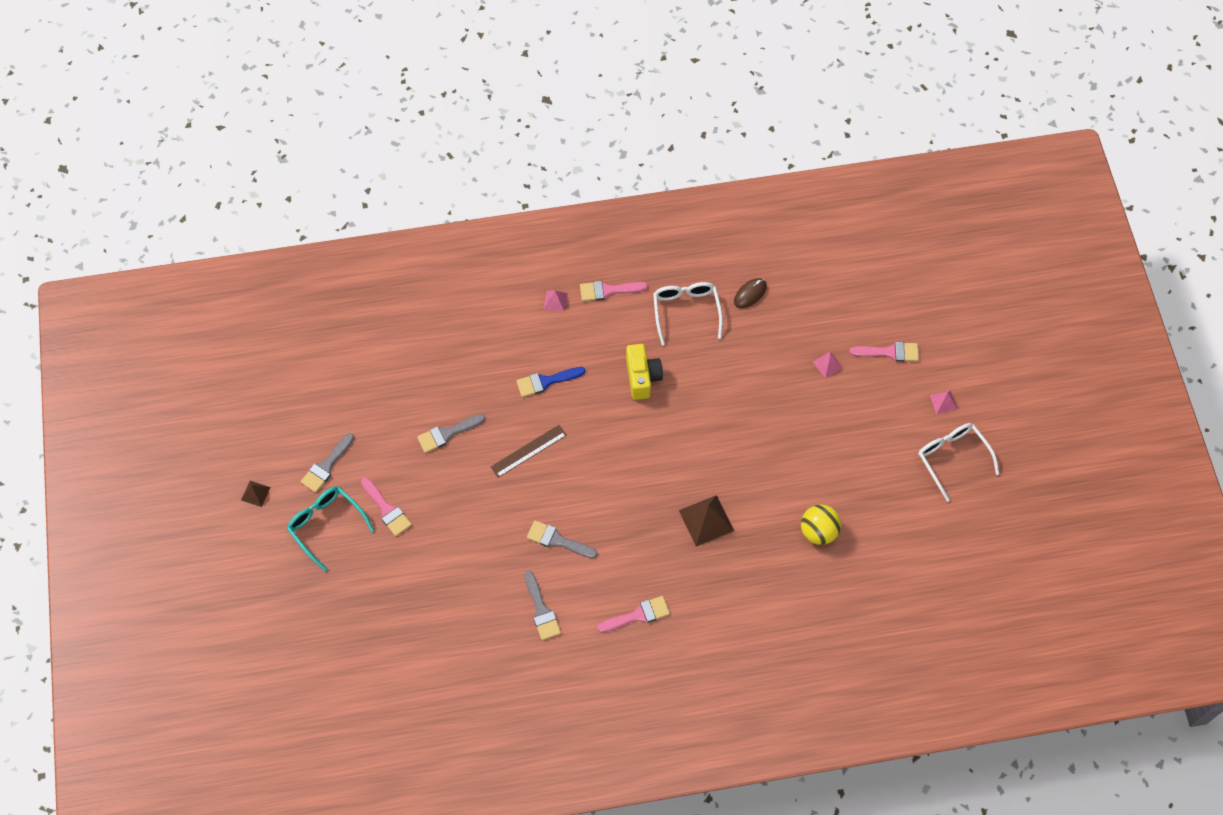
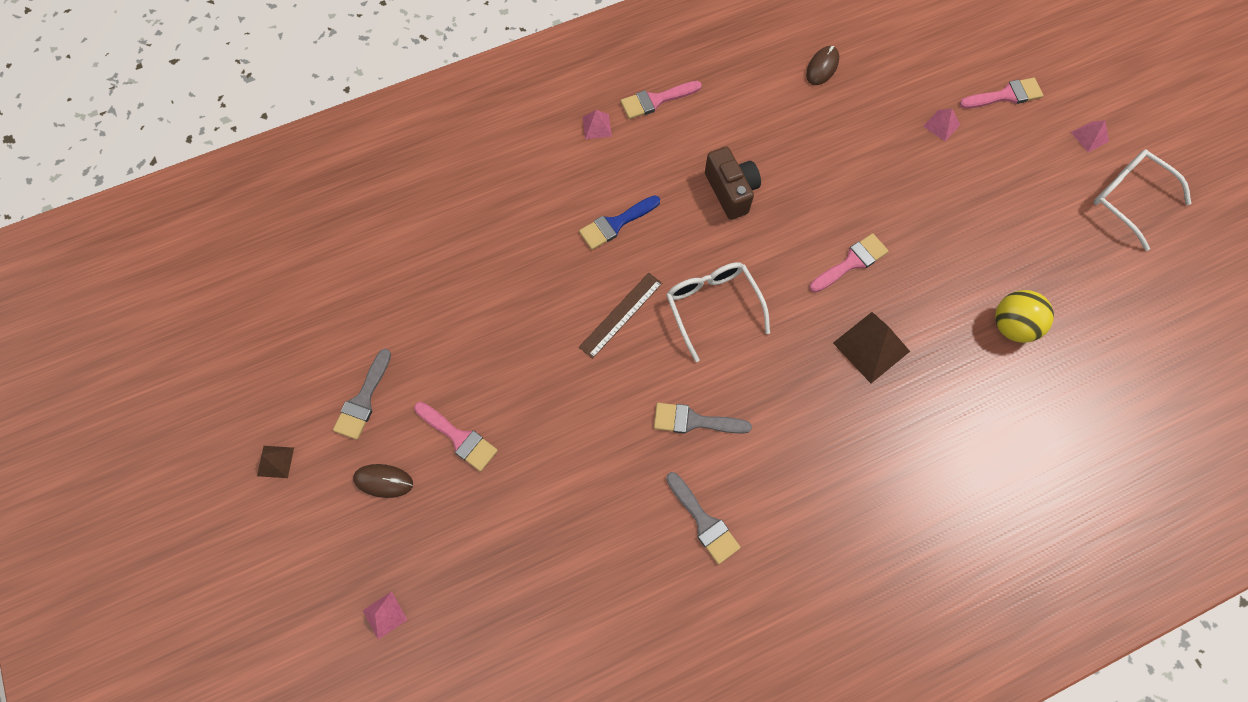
camera: 15 degrees left, 5 degrees up
turquoise glasses [287,487,374,571] -> brown mouse [353,464,413,498]
grey brush [417,414,485,453] -> none
pink brush [597,596,670,632] -> pink brush moved to [810,233,889,293]
yellow camera [626,344,663,400] -> brown camera [705,147,761,220]
white glasses [653,282,723,345] -> white glasses moved to [666,262,770,362]
none -> pink pyramid [363,591,407,639]

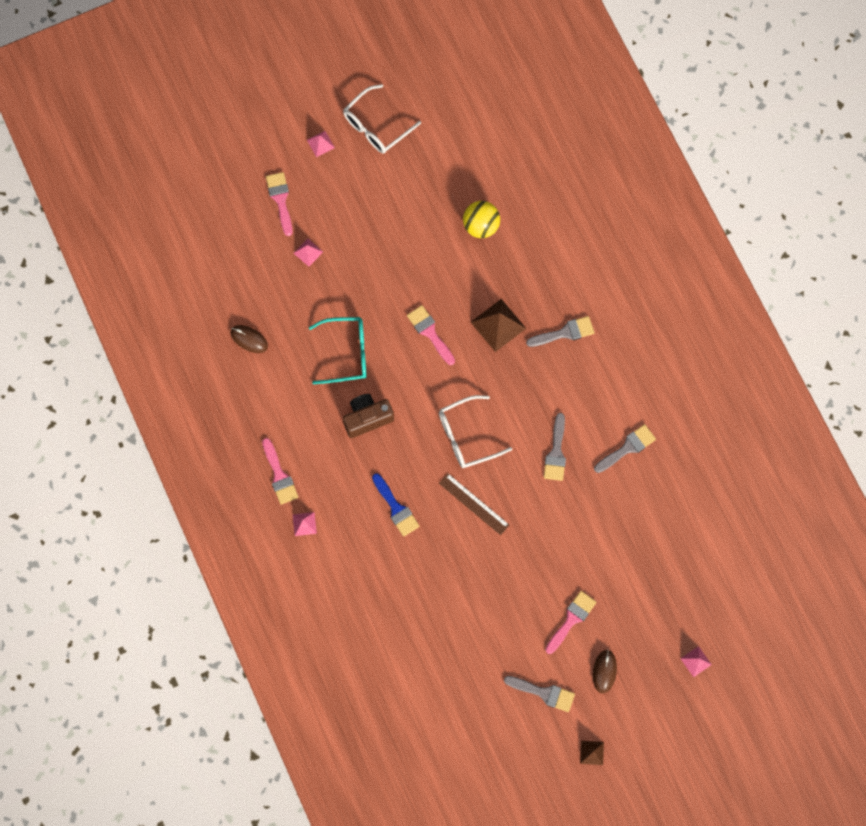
camera: 90 degrees left, 5 degrees up
none -> turquoise glasses [309,317,367,384]
none -> grey brush [526,316,594,347]

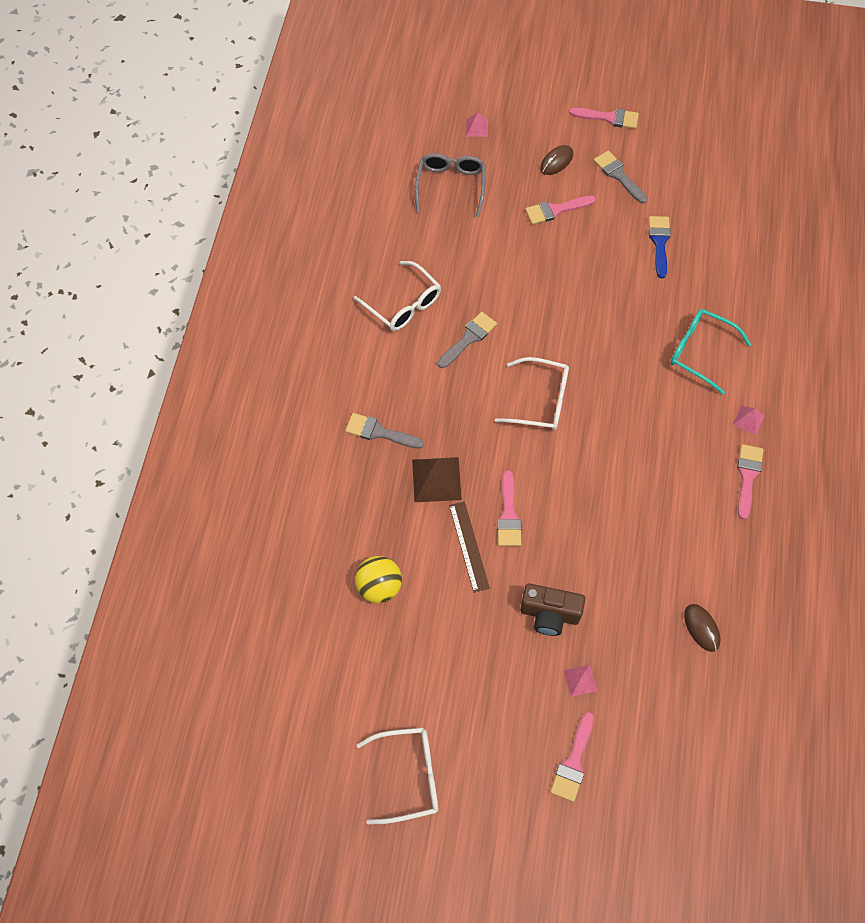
camera: 145 degrees left, 10 degrees down
pink pyramid [307,131,335,157] -> none
turquoise glasses [309,317,367,384] -> turquoise glasses moved to [670,309,751,394]
brown camera [343,394,394,438] -> brown camera moved to [520,584,585,636]
blue brush [372,473,420,537] -> blue brush moved to [649,216,671,278]
brown ruler [439,473,509,535] -> brown ruler moved to [449,501,490,593]
brown pyramid [580,741,604,765] -> pink brush [570,108,639,129]
grey brush [594,424,656,473] -> white glasses [354,261,441,331]
none -> grey glasses [415,153,486,217]

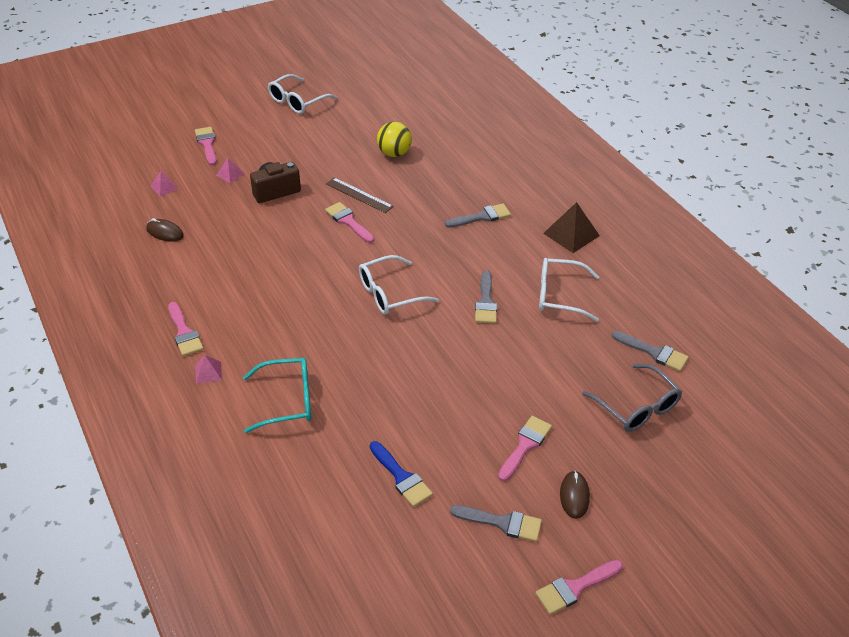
camera: 140 degrees right, 20 degrees down
brown pyramid [412,457,462,502] -> brown pyramid moved to [543,202,600,253]
pink pyramid [466,113,488,137] -> pink pyramid moved to [151,171,179,196]
none -> grey brush [612,331,689,372]

